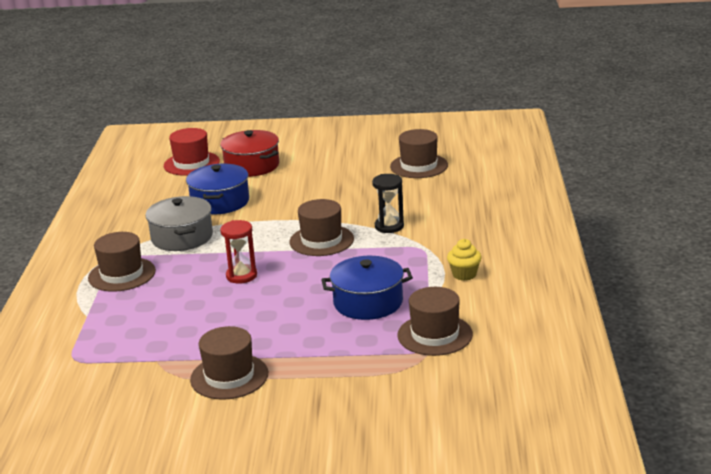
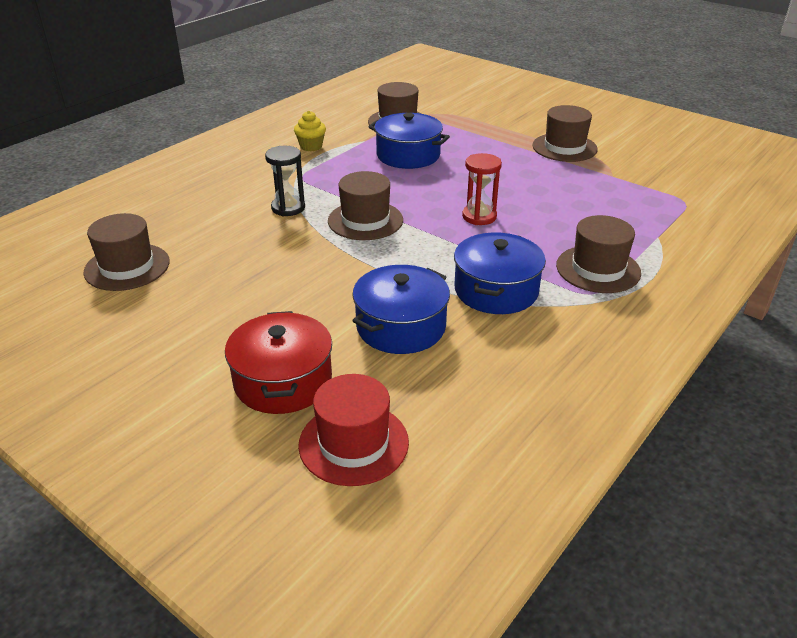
camera: 145 degrees left, 10 degrees up
grey pot [145,196,213,251] -> blue pot [454,232,546,314]

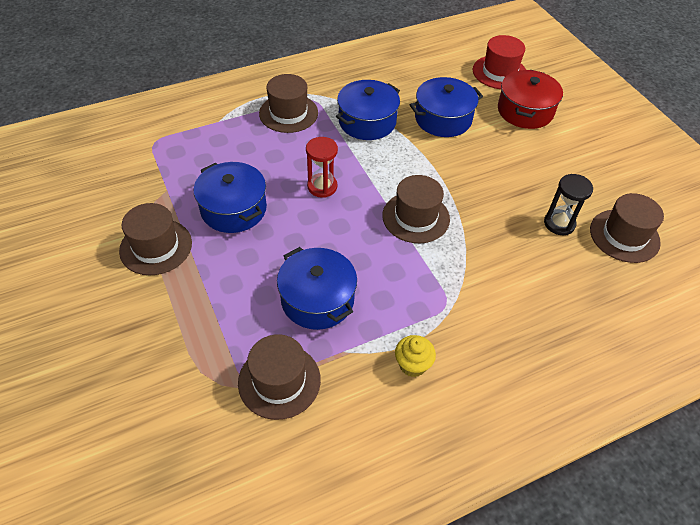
camera: 155 degrees left, 15 degrees up
black hourglass [265,146,305,216] -> black hourglass moved to [544,174,593,235]
none -> blue pot [194,162,267,233]

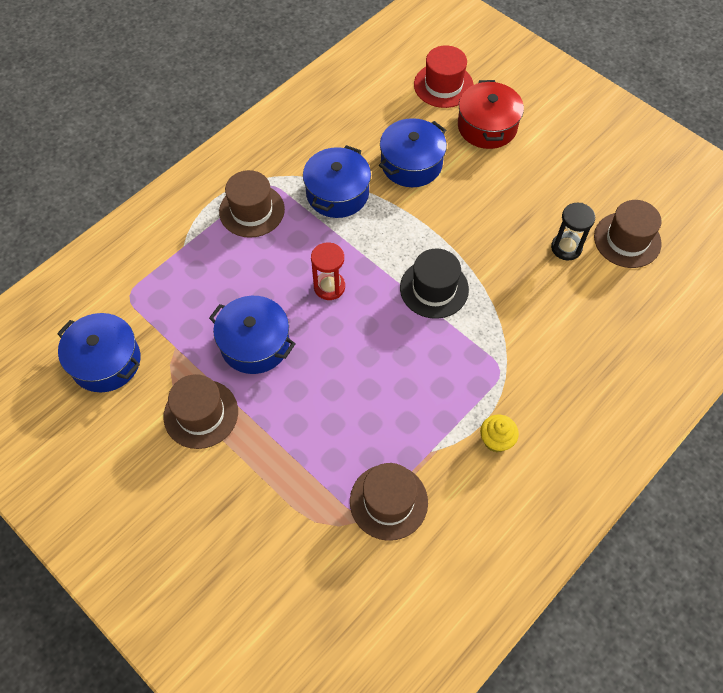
camera: 20 degrees left, 10 degrees up
blue pot [277,247,357,330] -> blue pot moved to [57,313,141,392]
brown hat [382,175,450,243] -> black hat [400,248,469,319]

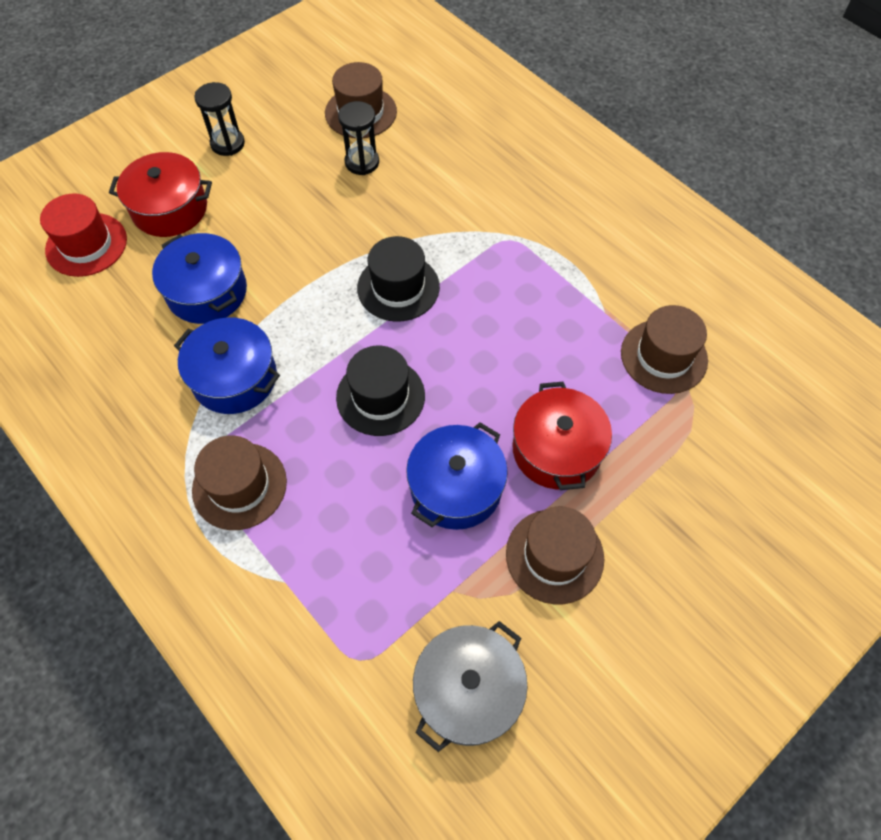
camera: 85 degrees left, 0 degrees up
blue pot [57,313,141,392] -> grey pot [413,621,528,752]
red hourglass [311,243,345,300] -> black hat [336,346,425,436]
yellow cupcake [480,415,519,452] -> none
none -> black hourglass [194,82,245,156]
none -> red pot [512,382,612,490]

